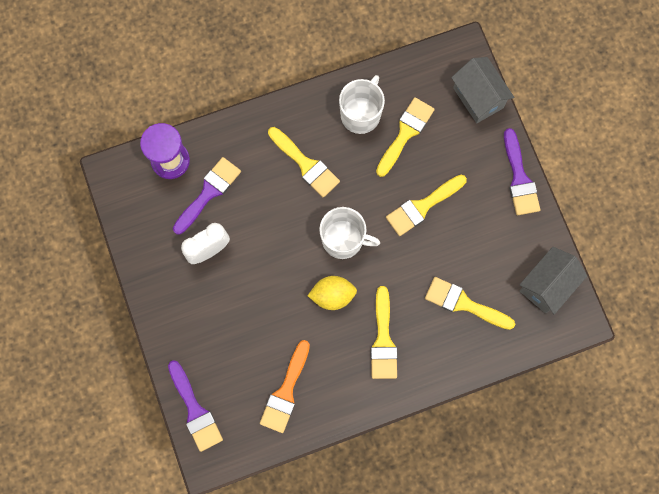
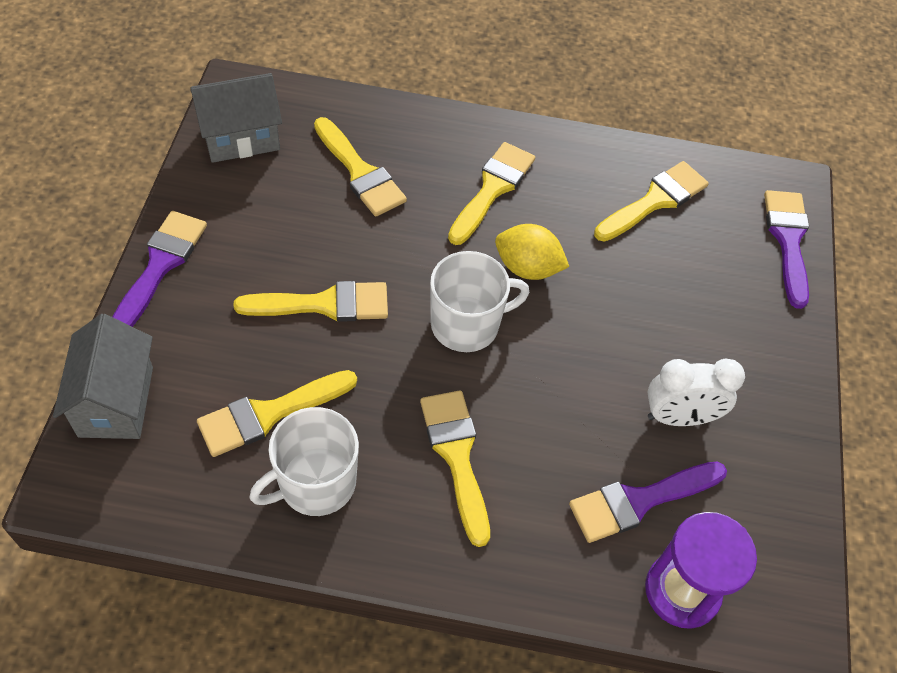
camera: 155 degrees left, 20 degrees down
orange brush [260,340,310,433] -> yellow brush [594,161,709,242]
white mug [319,207,380,259] -> white mug turned 120 degrees clockwise [430,251,530,352]

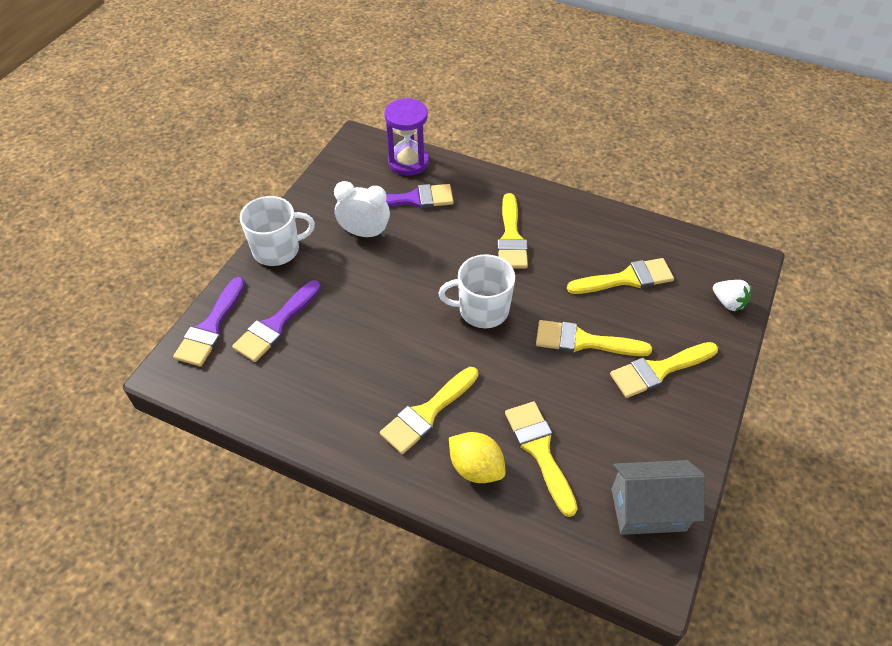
camera: 160 degrees left, 5 degrees down
grey house [53,314,153,439] -> white strawberry [713,280,752,311]
purple brush [112,211,207,327] -> purple brush moved to [232,280,321,362]
white mug [249,407,359,516] -> white mug moved to [240,196,315,266]
yellow lemon [495,224,569,280] -> yellow lemon moved to [449,432,506,483]
yellow brush [594,161,709,242] -> yellow brush moved to [610,342,718,398]

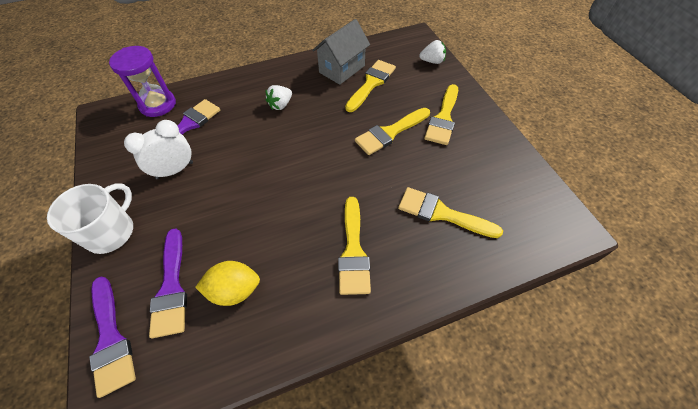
camera: 45 degrees left, 5 degrees up
white mug [439,254,515,328] -> none
yellow lemon [449,432,506,483] -> yellow lemon moved to [195,261,260,306]
yellow brush [497,193,528,269] -> white strawberry [265,85,292,110]
grey house [611,460,705,535] -> grey house moved to [312,19,370,85]

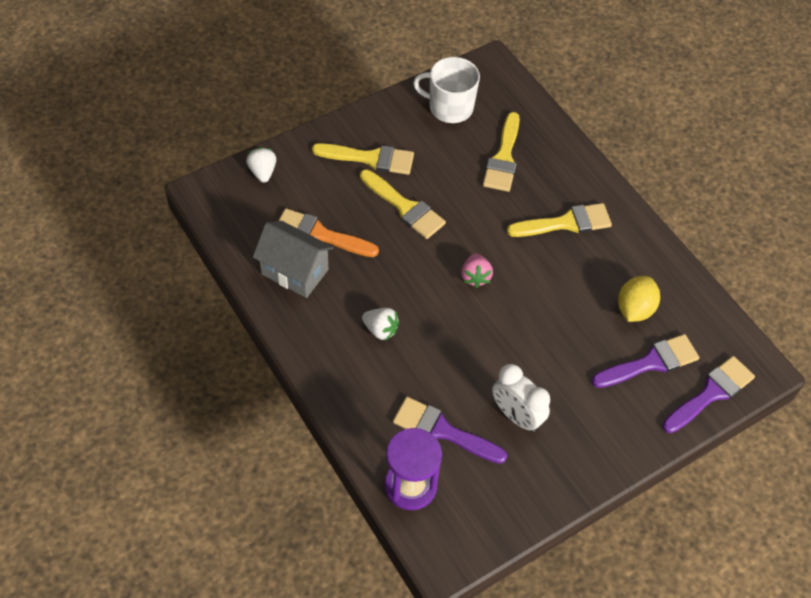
camera: 105 degrees left, 0 degrees up
white mug [47,183,133,254] -> white mug moved to [413,57,480,123]
yellow lemon [195,261,260,306] -> yellow lemon turned 45 degrees clockwise [618,276,660,322]
yellow brush [345,60,396,112] -> orange brush [278,208,379,257]
none -> pink strawberry [461,253,493,288]

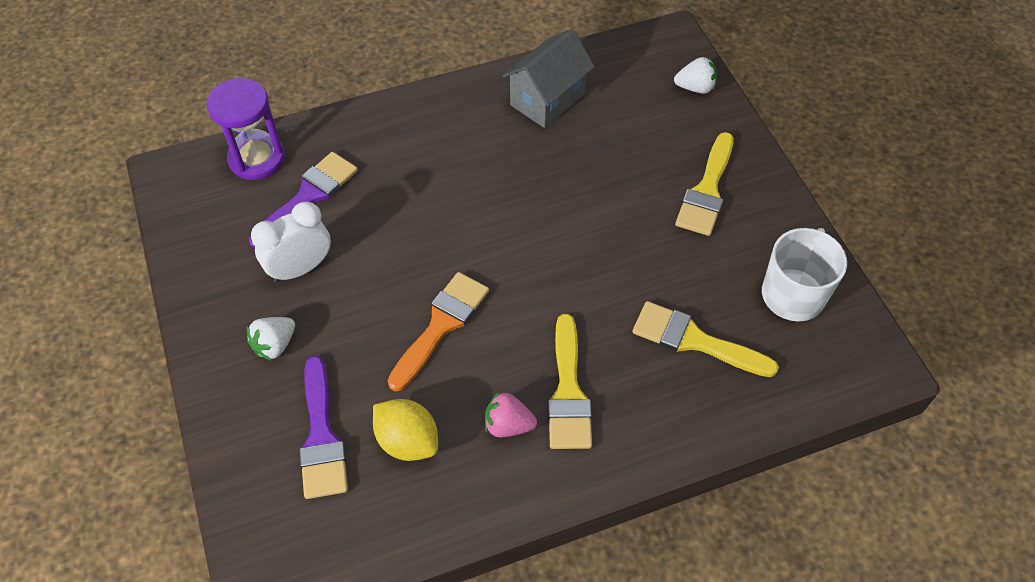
camera: 105 degrees right, 0 degrees up
orange brush [278,208,379,257] -> orange brush moved to [387,272,489,391]
yellow brush [360,169,446,239] -> none
white strawberry [362,308,400,341] -> white strawberry moved to [247,317,295,361]
pink strawberry [461,253,493,288] -> pink strawberry moved to [485,391,537,437]
purple brush [662,356,755,433] -> none

